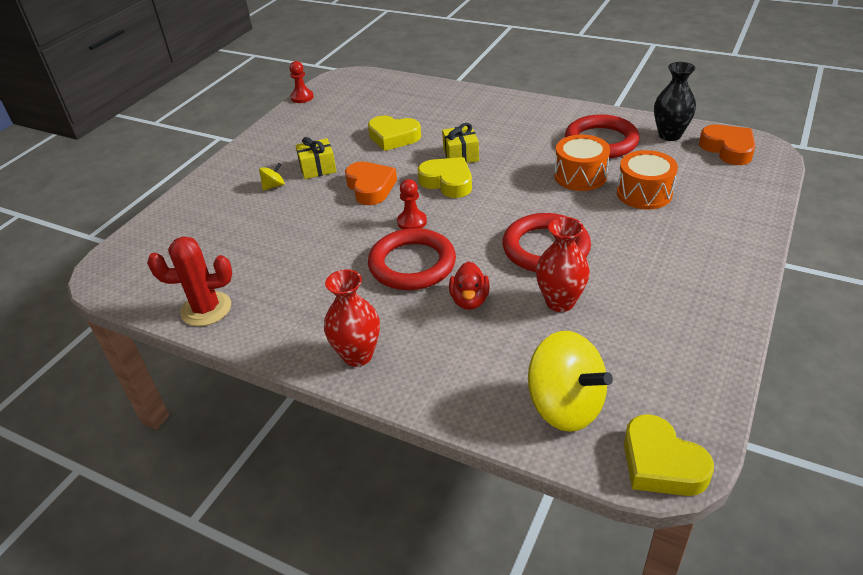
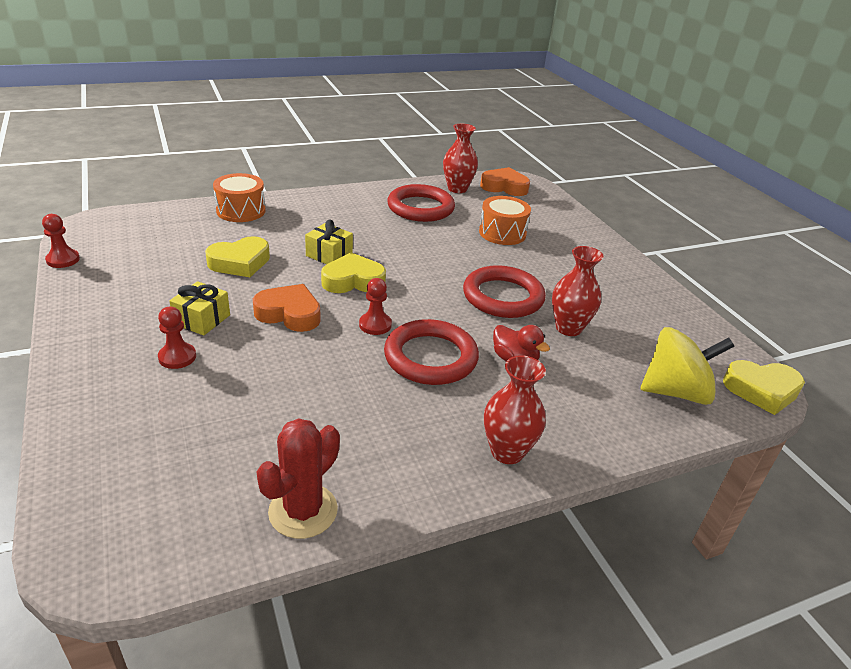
camera: 55 degrees left, 5 degrees down
yellow spinning top [259,163,284,191] -> red pawn [158,307,196,369]
orange drum [554,135,610,191] -> orange drum moved to [213,173,265,222]
black vase [654,62,696,141] -> red vase [443,124,478,193]

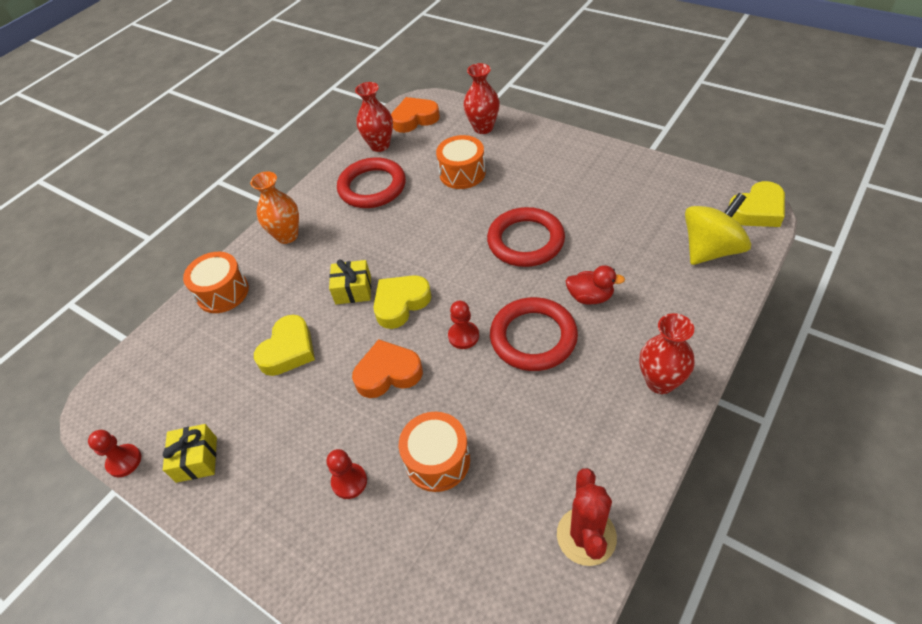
camera: 25 degrees left, 15 degrees up
yellow gift [169,281,230,336] -> yellow gift moved to [163,424,217,483]
red vase [552,246,604,336] -> red vase moved to [463,63,500,134]
none -> orange vase [250,171,299,244]
none -> orange drum [399,412,470,492]

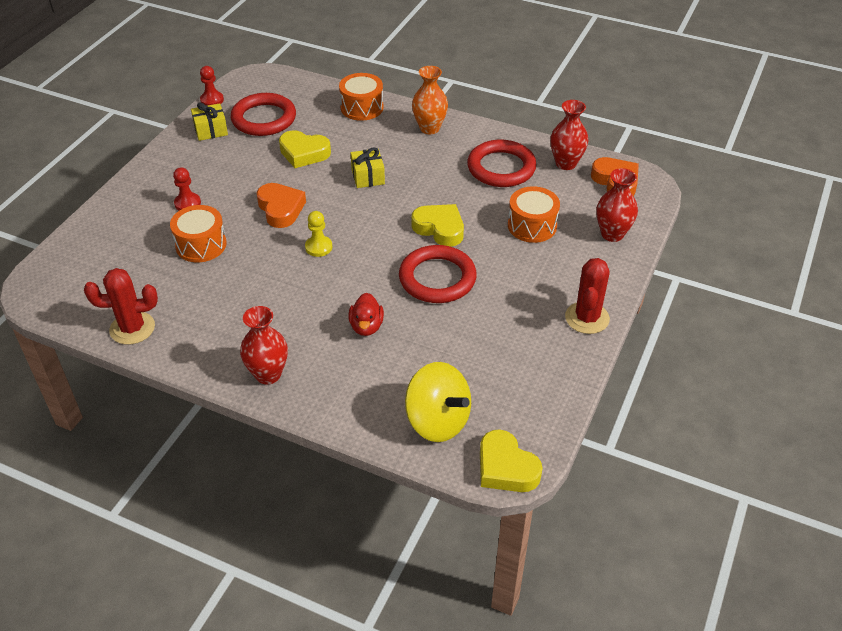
camera: 75 degrees right, 5 degrees down
yellow heart [373,275,432,329] -> yellow heart moved to [412,204,464,247]
red pawn [448,301,479,349] -> yellow pawn [305,211,332,257]
red ring [490,297,578,371] -> red ring moved to [231,93,296,136]
none -> red cactus [565,258,610,334]

